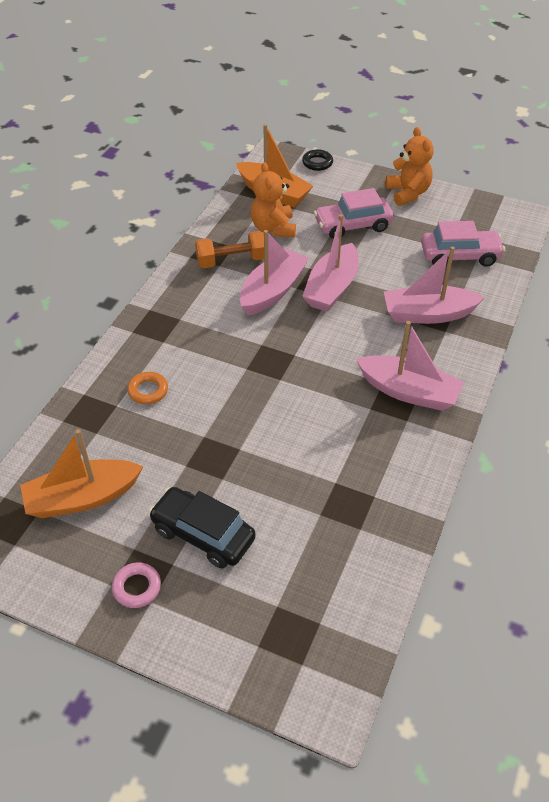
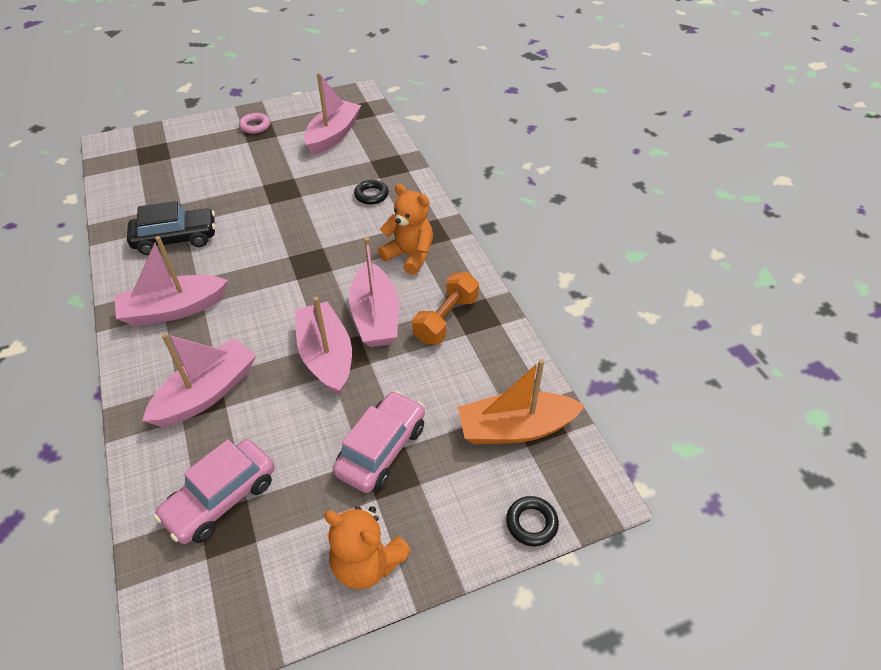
camera: 135 degrees right, 0 degrees up
orange boat [20,429,143,518] -> pink boat [304,73,361,155]
orange ring [127,372,168,404] -> black ring [354,180,389,205]
black car [148,487,256,569] -> black car moved to [127,201,216,255]
orange teddy bear [251,162,296,237] -> orange teddy bear moved to [378,184,433,275]

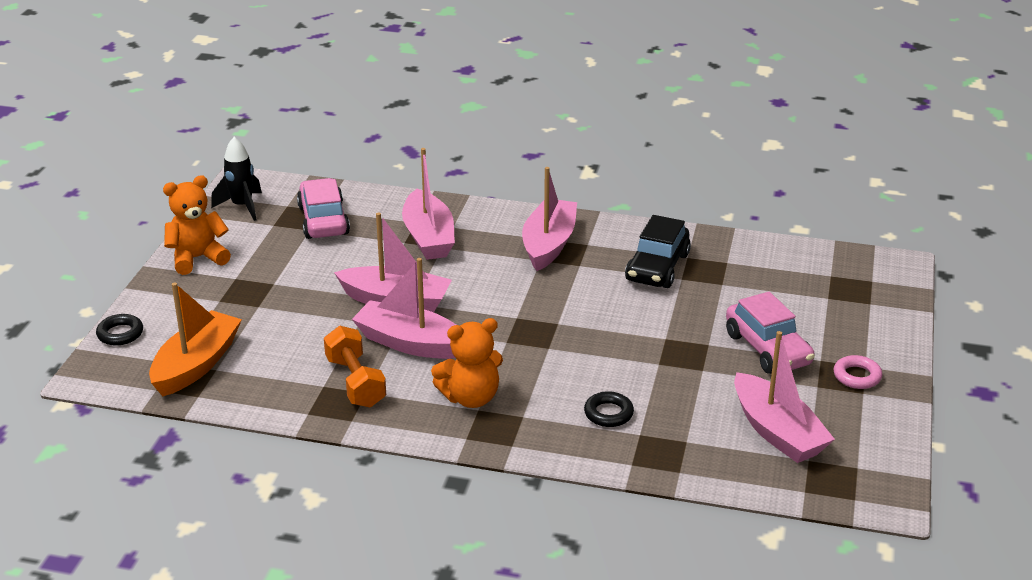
camera: 125 degrees right, 15 degrees down
pink car [333,391,425,493] -> pink car moved to [726,292,815,374]
none -> black rocket [211,137,262,221]

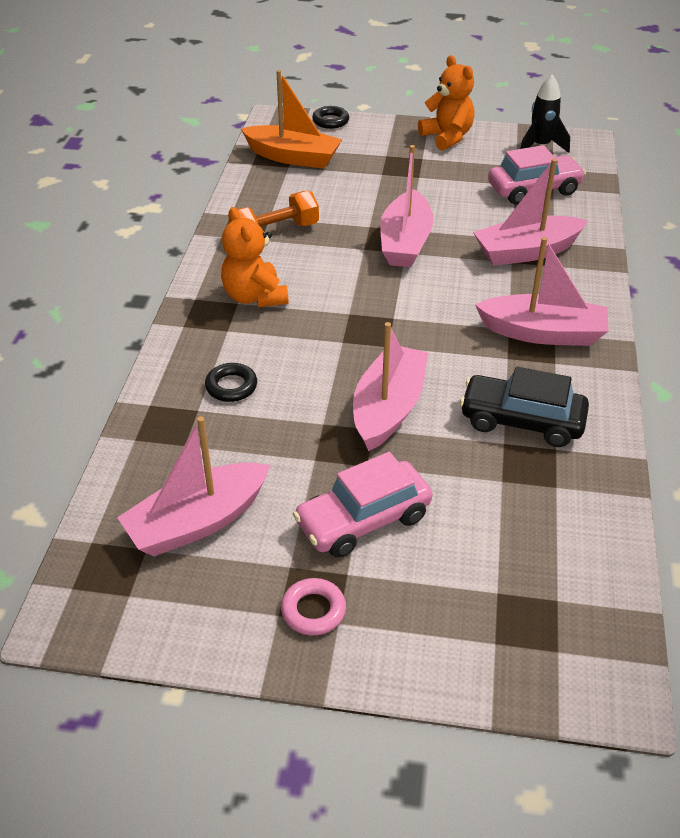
camera: 85 degrees right, 10 degrees up
pink boat [352,258,456,359] -> pink boat moved to [353,322,428,451]

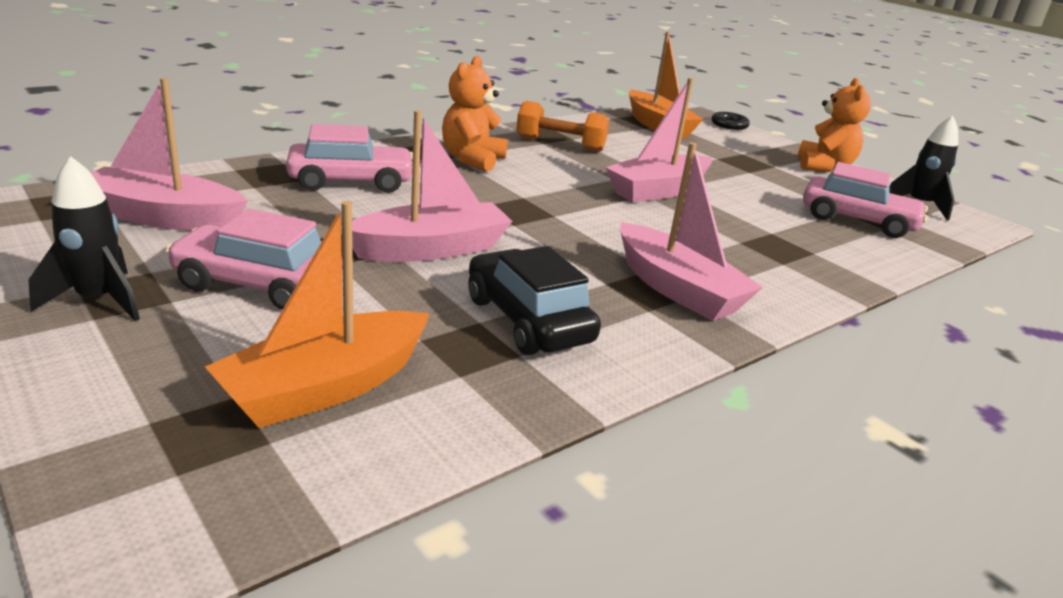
camera: 40 degrees right, 15 degrees down
black ring [205,363,257,402] -> pink car [286,124,413,193]
pink ring [281,578,346,635] -> black rocket [28,156,140,321]
pink boat [473,159,588,266] -> none
none -> orange boat [205,201,430,428]

